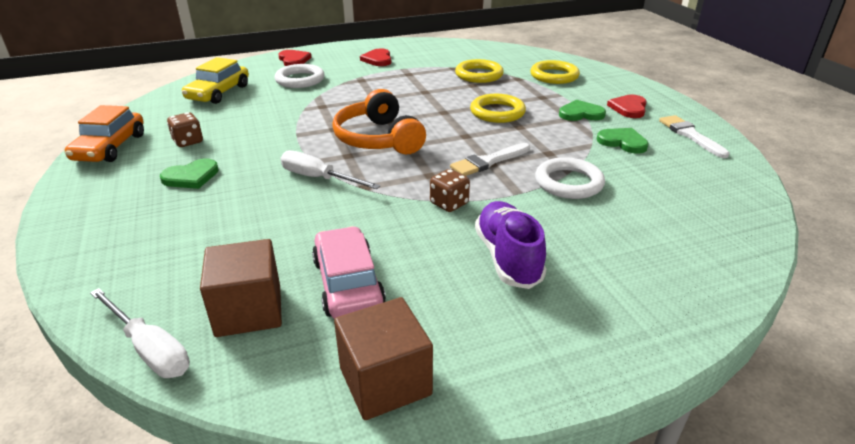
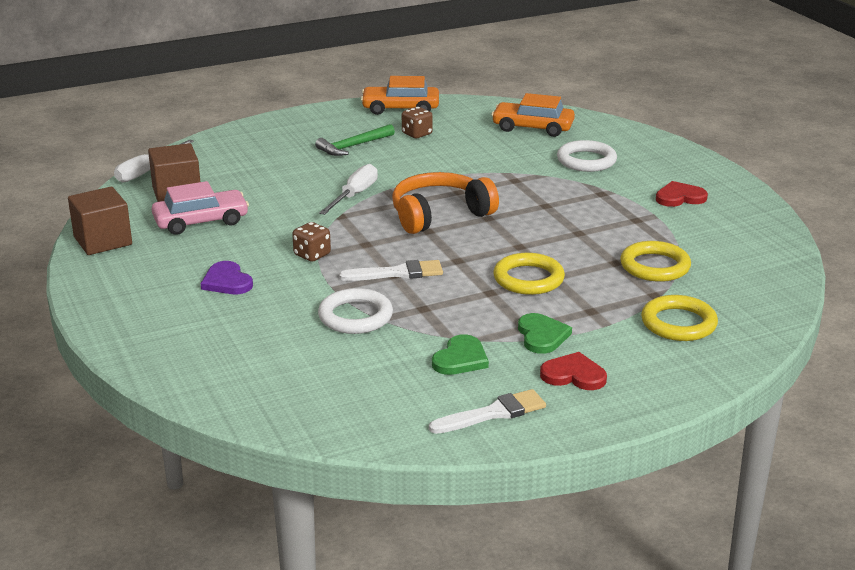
camera: 85 degrees right, 5 degrees down
green heart [160,158,219,189] -> green hammer [315,124,395,156]
yellow car [182,57,249,104] -> orange car [491,93,575,137]
red heart [278,50,312,66] -> none
white brush [450,143,530,176] -> white brush turned 120 degrees clockwise [339,260,443,281]
purple shoe [475,201,546,289] -> purple heart [201,261,253,294]

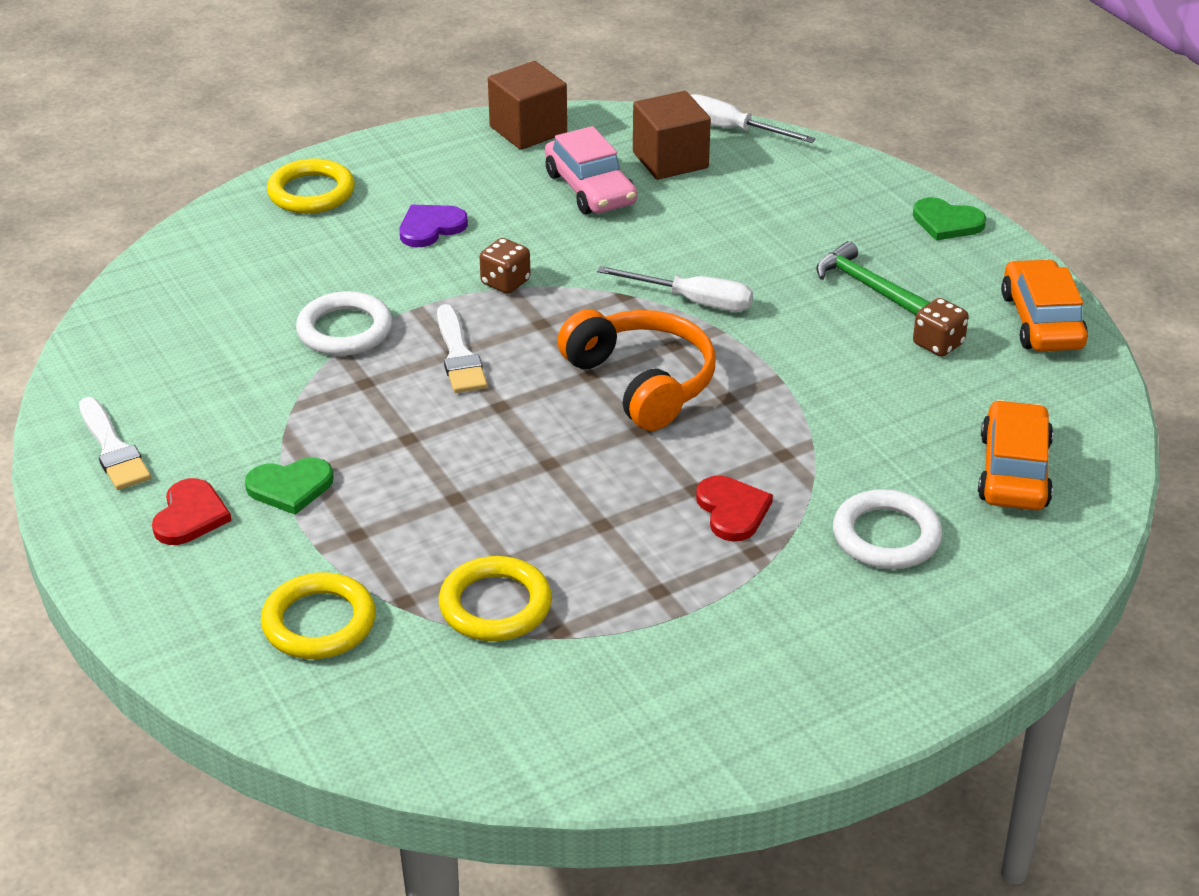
camera: 85 degrees right, 10 degrees up
green heart [432,334,489,375] -> green heart moved to [913,197,986,241]
yellow ring [493,253,565,295] -> yellow ring moved to [267,158,355,214]
red heart [656,181,708,207] -> red heart moved to [696,476,773,542]

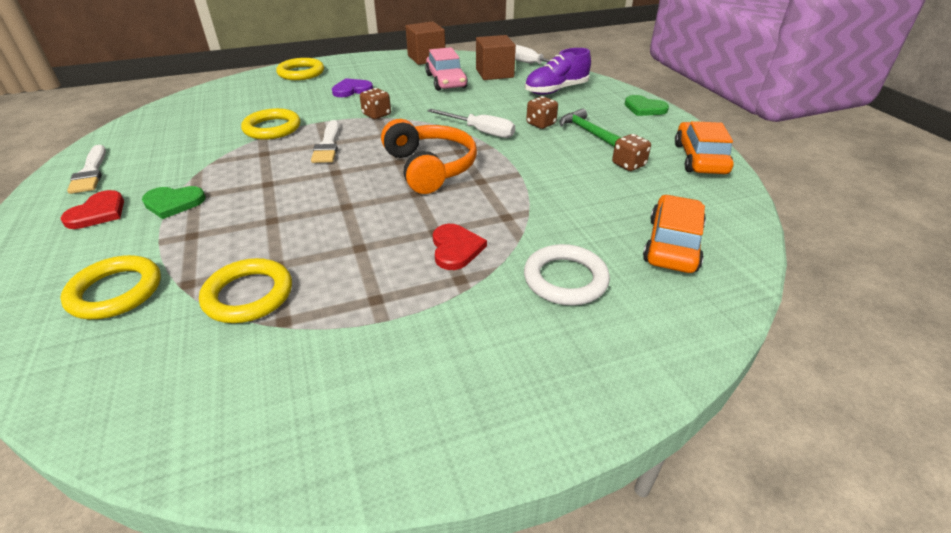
camera: 10 degrees right, 0 degrees up
white ring [296,291,392,356] -> yellow ring [241,108,300,140]
none -> purple shoe [525,48,591,95]
none -> brown dice [526,96,558,129]

